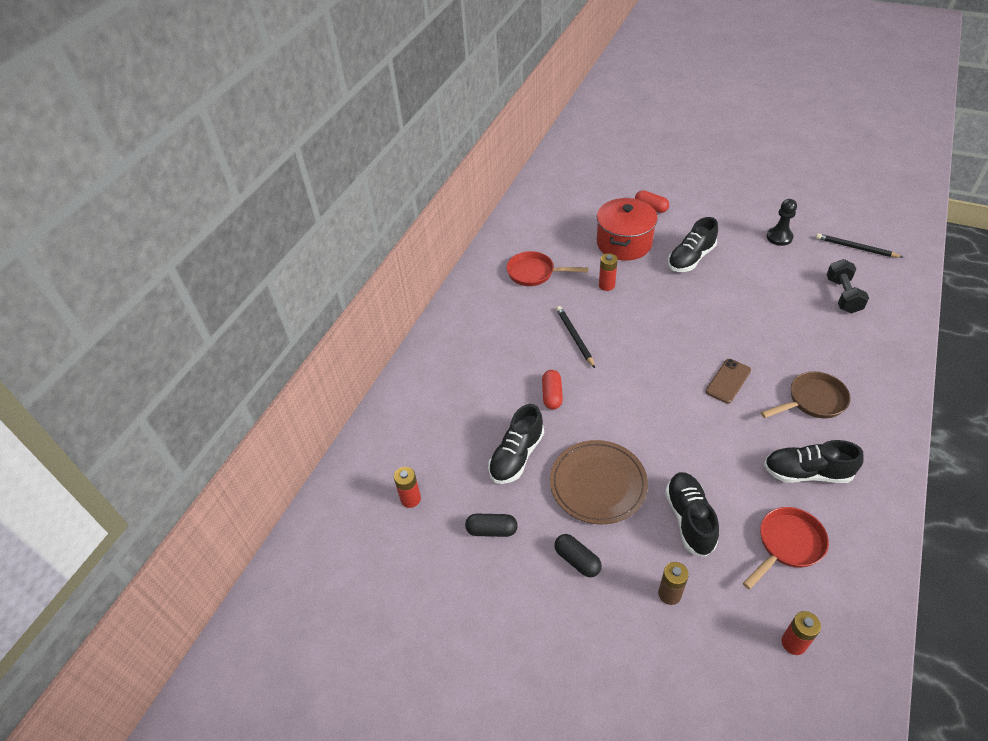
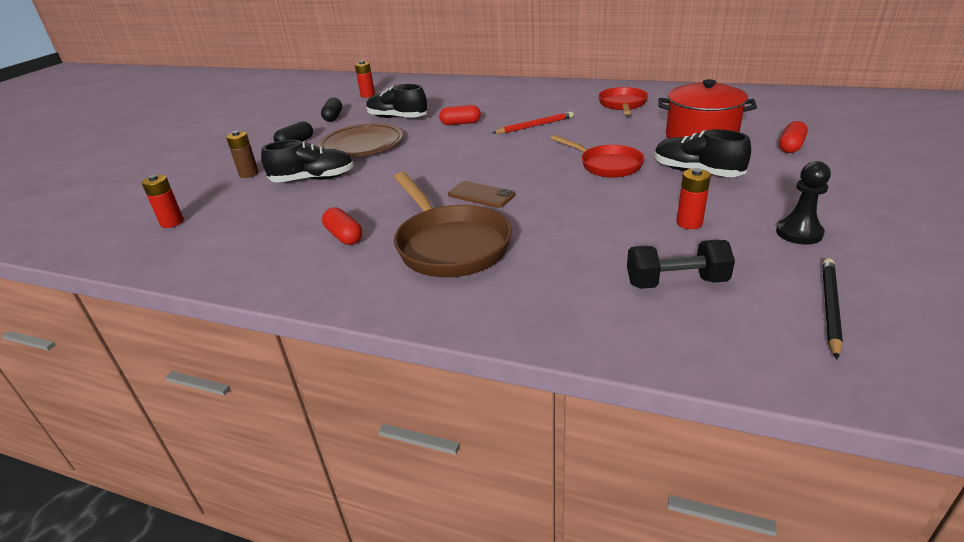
camera: 85 degrees right, 15 degrees down
black pencil [556,306,595,368] -> red pencil [493,112,573,134]
red battery [599,253,618,291] -> red battery moved to [676,168,711,229]
red pan [743,507,829,589] -> red pan moved to [551,135,644,178]
brown pan [761,371,851,418] -> brown pan [394,172,512,277], size x1.54
black shoe [764,440,864,483] -> red capsule [322,207,362,245]

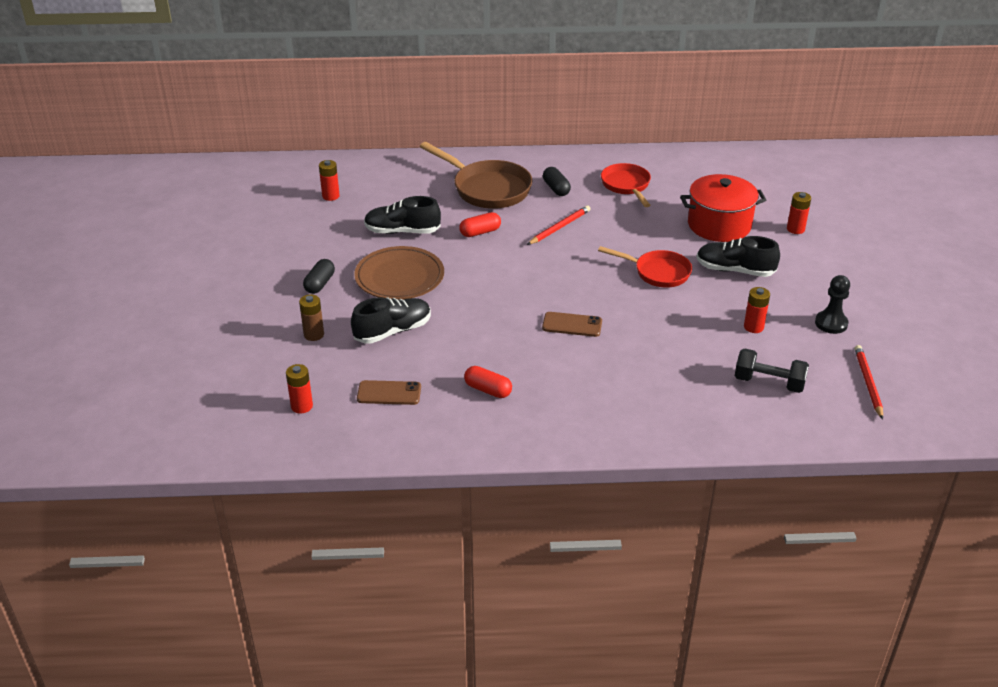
camera: 25 degrees left, 5 degrees up
black capsule [321,97,342,122] -> black capsule moved to [543,167,571,196]
brown pan [394,172,512,277] -> brown pan moved to [420,142,532,209]
black dumbbell [627,240,735,289] -> black dumbbell turned 45 degrees clockwise [735,348,809,393]
red capsule [779,121,808,153] -> red battery [787,192,811,234]
black pencil [822,258,843,359] -> red pencil [855,345,883,420]
none -> brown phone [357,380,421,405]

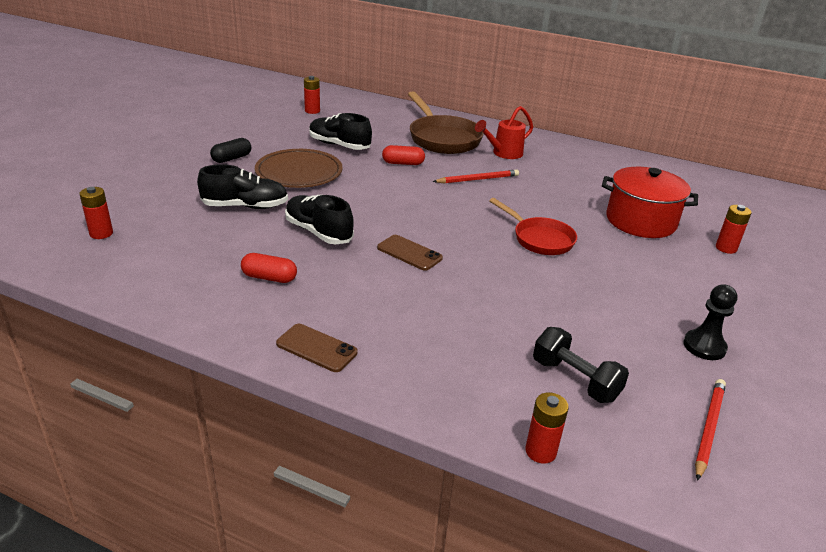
camera: 25 degrees right, 5 degrees down
brown battery [299,294,324,341] -> none
brown phone [357,380,421,405] -> brown phone moved to [276,324,358,372]
red capsule [464,366,512,398] -> red capsule turned 45 degrees counterclockwise [241,253,297,283]
black capsule [543,167,571,196] -> red watering can [475,106,533,159]
red pan [601,163,651,207] -> none
black shoe [697,236,780,277] -> black shoe moved to [285,195,354,244]
red battery [744,287,770,333] -> red battery moved to [525,392,569,464]

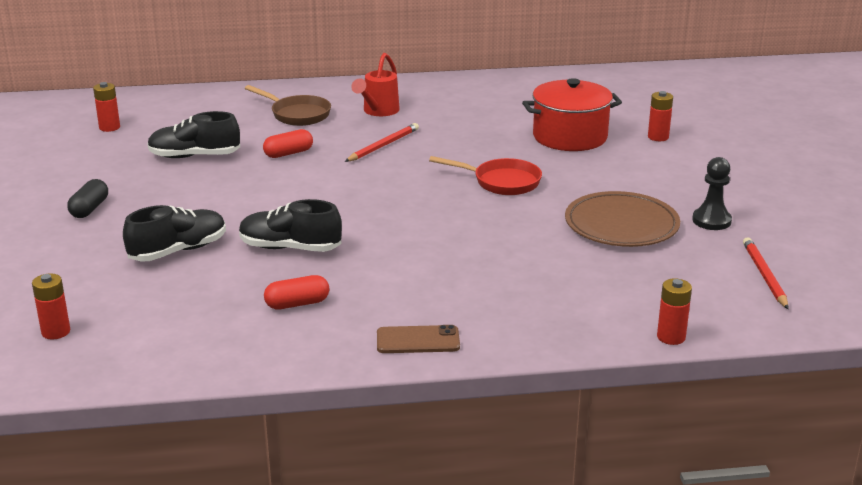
camera: 30 degrees left, 5 degrees down
brown plate [255,149,343,188] -> brown plate moved to [565,191,680,247]
brown phone [377,235,443,271] -> none
brown pan [408,91,484,154] -> brown pan [245,85,331,126], size x0.65
black dumbbell [533,327,629,403] -> none

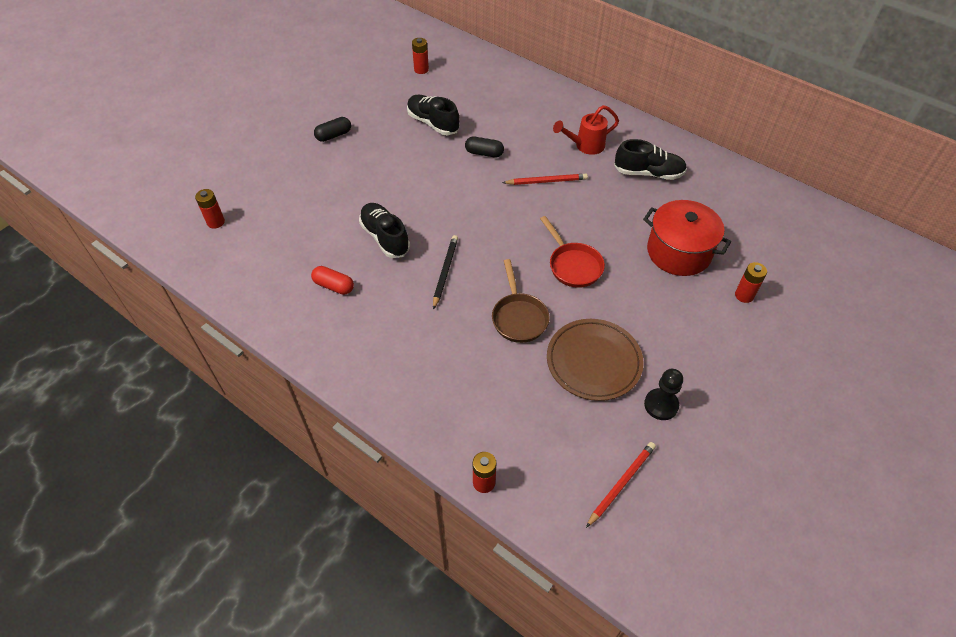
camera: 45 degrees right, 25 degrees up
black shoe [123,205,226,261] -> black shoe moved to [614,139,687,180]
brown pan [245,85,331,126] -> brown pan moved to [492,259,550,343]
red capsule [263,129,313,158] -> black capsule [465,137,504,157]
brown phone [377,325,460,353] -> none
none -> black pencil [433,235,458,310]

